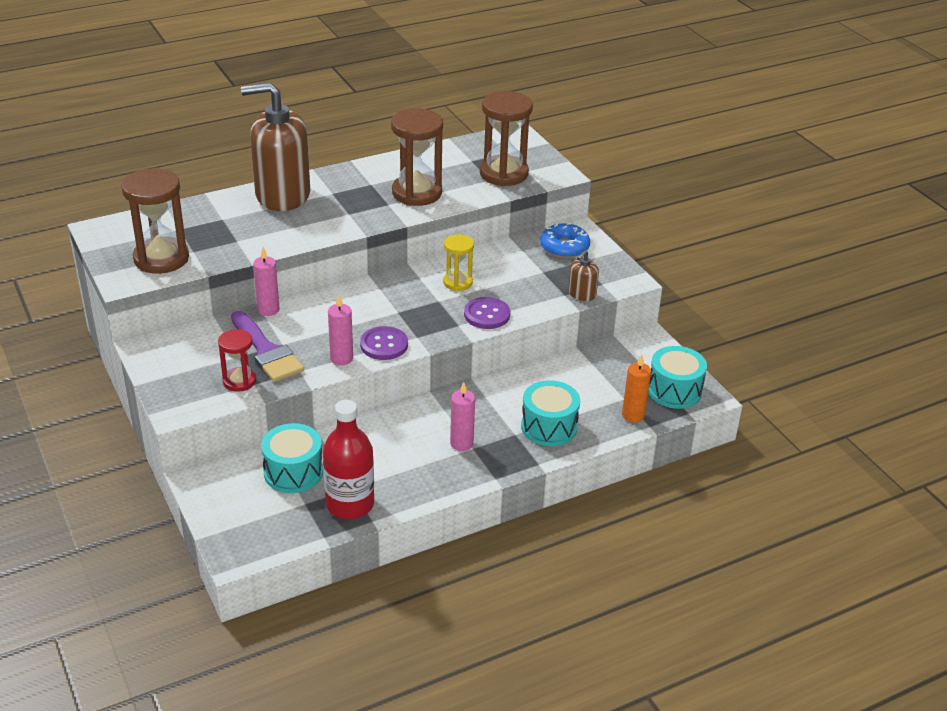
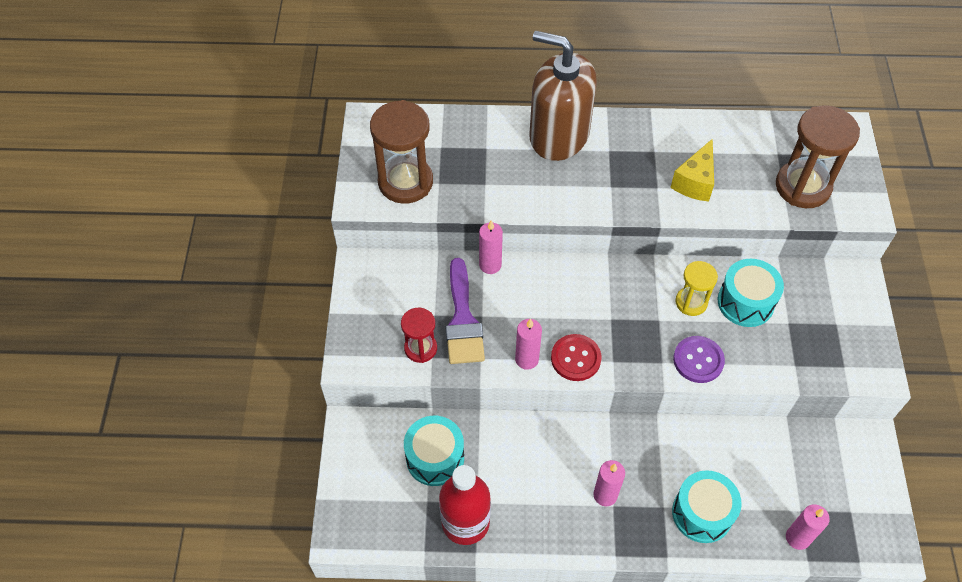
camera: 30 degrees right, 20 degrees up
purple button [360,326,408,360] -> red button [551,334,601,381]
brown hourglass [391,109,443,206] -> yellow cheese [670,138,714,201]
blue donut [540,223,590,258] -> none
brown soap dispenser [568,250,599,301] -> none
orange candle [622,355,651,422] -> pink candle [786,504,830,550]
turquoise drum [648,346,707,409] -> turquoise drum moved to [718,259,784,327]

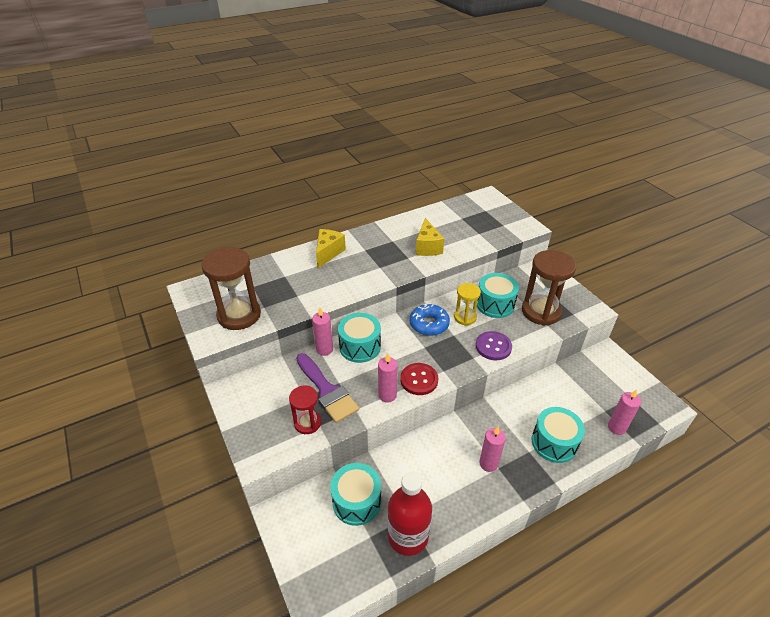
camera: 30 degrees left, 15 degrees down
brown soap dispenser [529,31,597,161] -> yellow cheese [316,229,346,268]
brown hourglass [776,105,860,208] -> brown hourglass moved to [522,250,576,326]
none -> turquoise drum [338,313,381,363]
none -> blue donut [410,304,450,336]

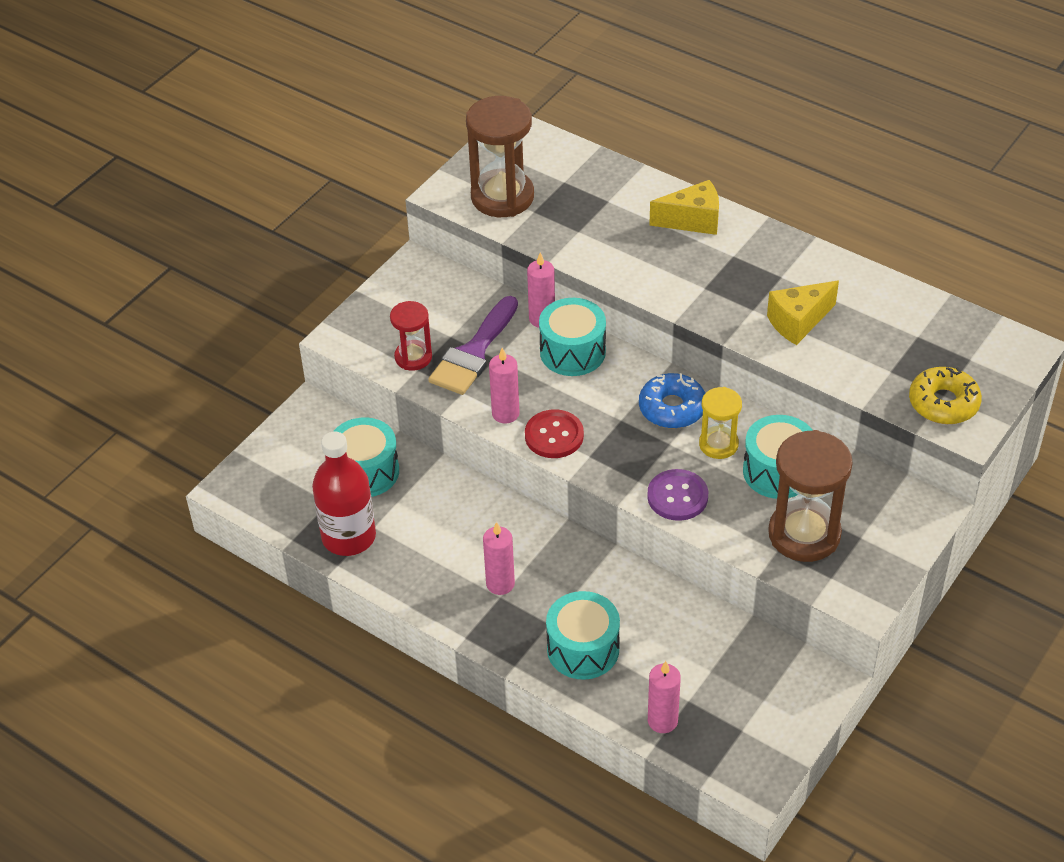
camera: 65 degrees right, 5 degrees up
none -> yellow donut [909,367,982,424]

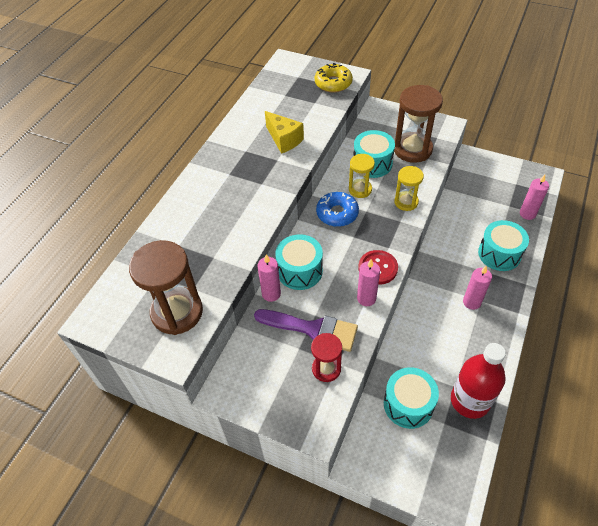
camera: 100 degrees left, 5 degrees up
purple button [647,469,708,521] -> yellow hourglass [394,166,424,211]
yellow cheese [649,180,719,235] -> none

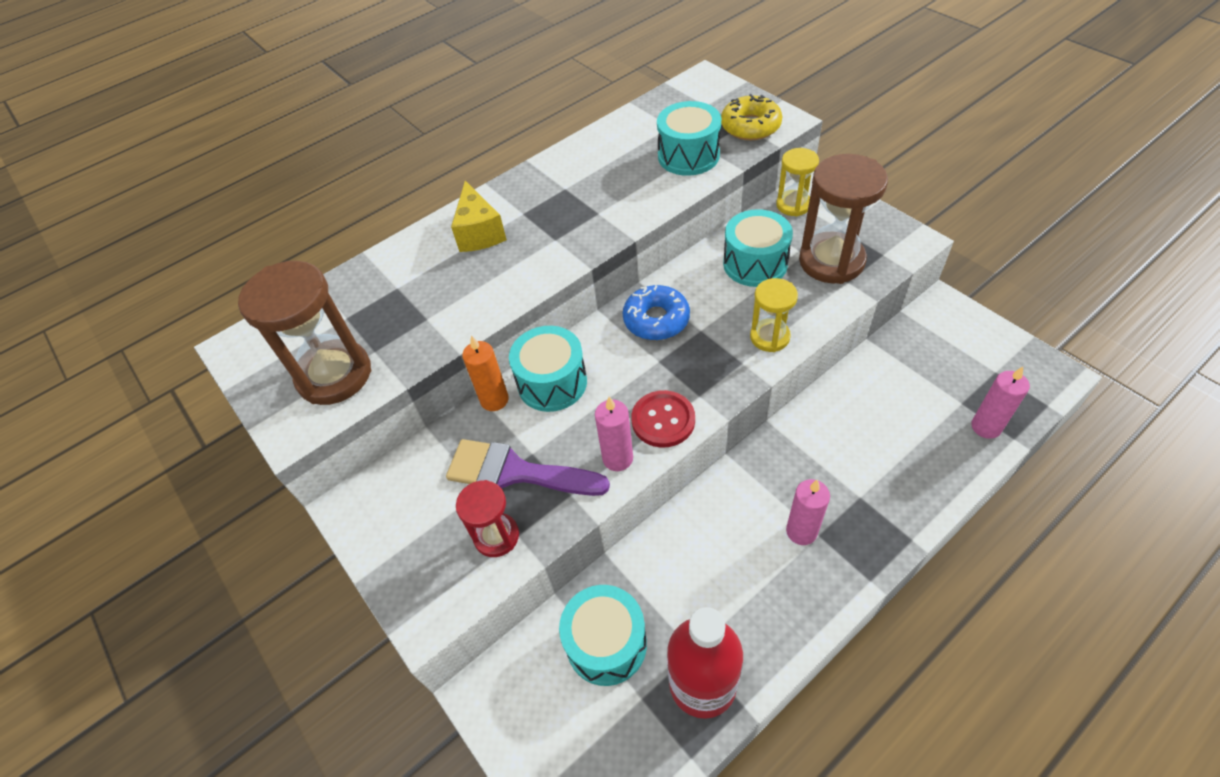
camera: 30 degrees right, 0 degrees up
purple brush [254,309,358,352] -> purple brush turned 150 degrees clockwise [446,439,610,496]
pink candle [257,254,281,302] -> orange candle [462,336,509,411]
yellow cheese [265,111,304,154] -> yellow cheese moved to [451,181,507,252]
yellow hourglass [349,154,375,198] -> yellow hourglass moved to [776,148,819,216]
turquoise drum [478,220,529,271] -> turquoise drum moved to [657,101,721,176]

